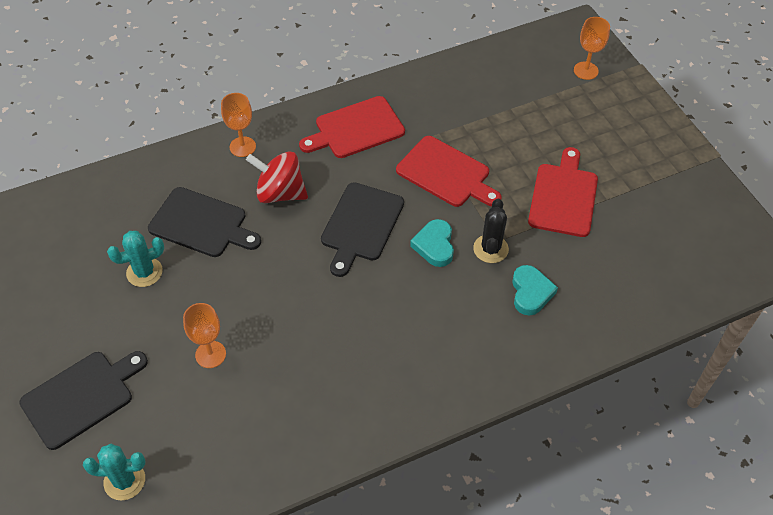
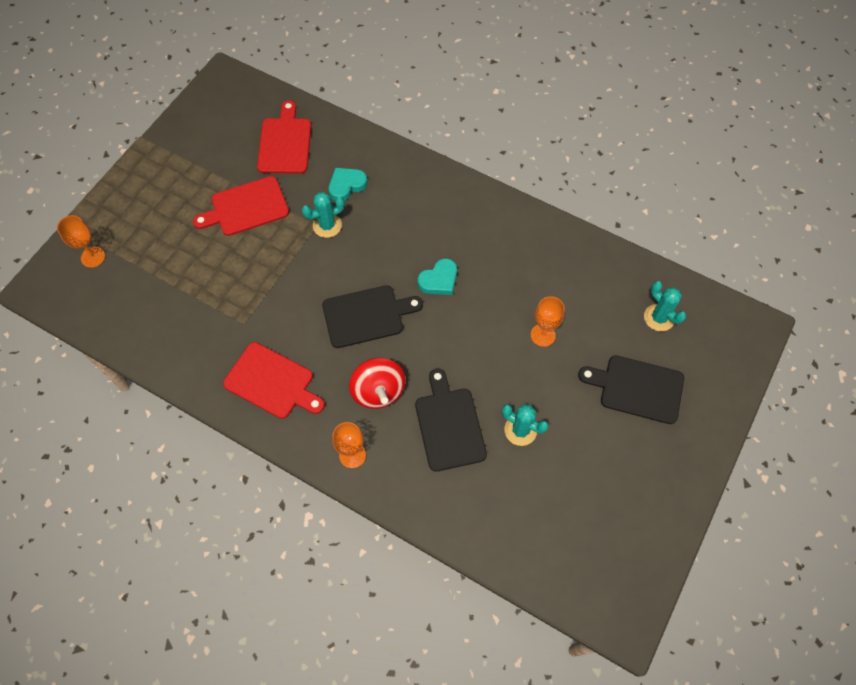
camera: 125 degrees left, 10 degrees up
red cutting board [396,136,501,207] -> red cutting board moved to [257,100,311,174]
turquoise heart [410,219,454,267] -> turquoise heart moved to [418,258,457,295]
black cactus [473,199,509,263] -> turquoise cactus [302,192,345,238]

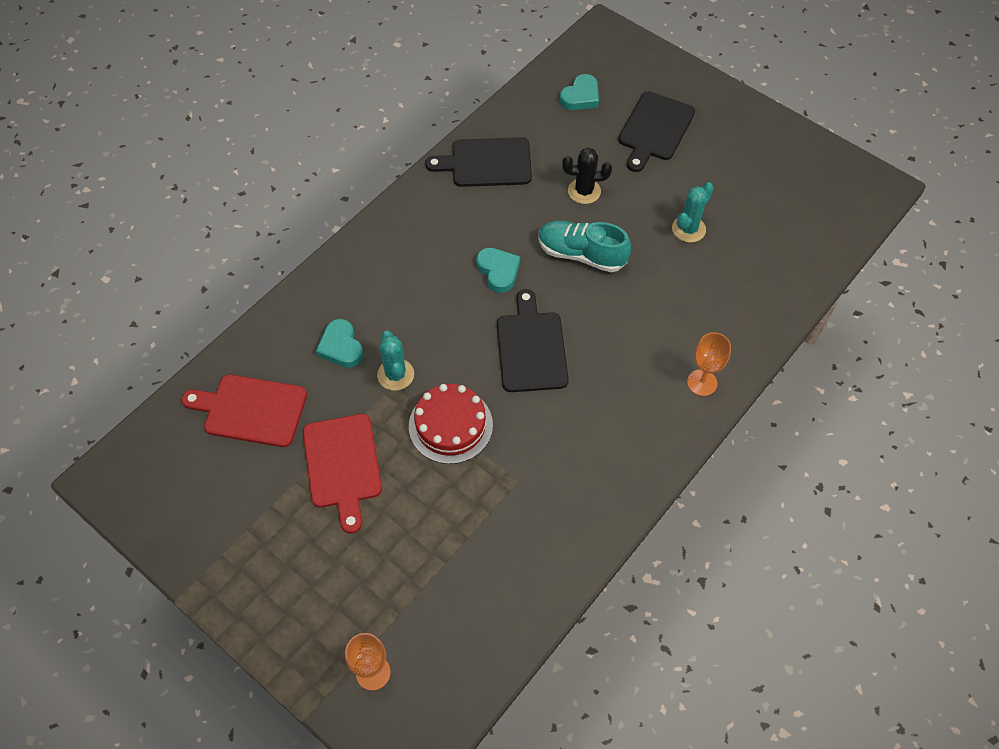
camera: 80 degrees left, 5 degrees down
red cutting board [223,342,325,419] -> none
red spinning top [349,358,406,409] -> none
black cutting board [415,369,487,472] -> black cutting board moved to [425,137,532,187]
orange goblet [531,296,565,347] -> black cactus [562,148,612,204]
turquoise cactus [644,281,686,331] -> turquoise heart [560,74,599,110]
none -> red cake [409,384,493,464]
none -> turquoise shoe [538,221,631,272]

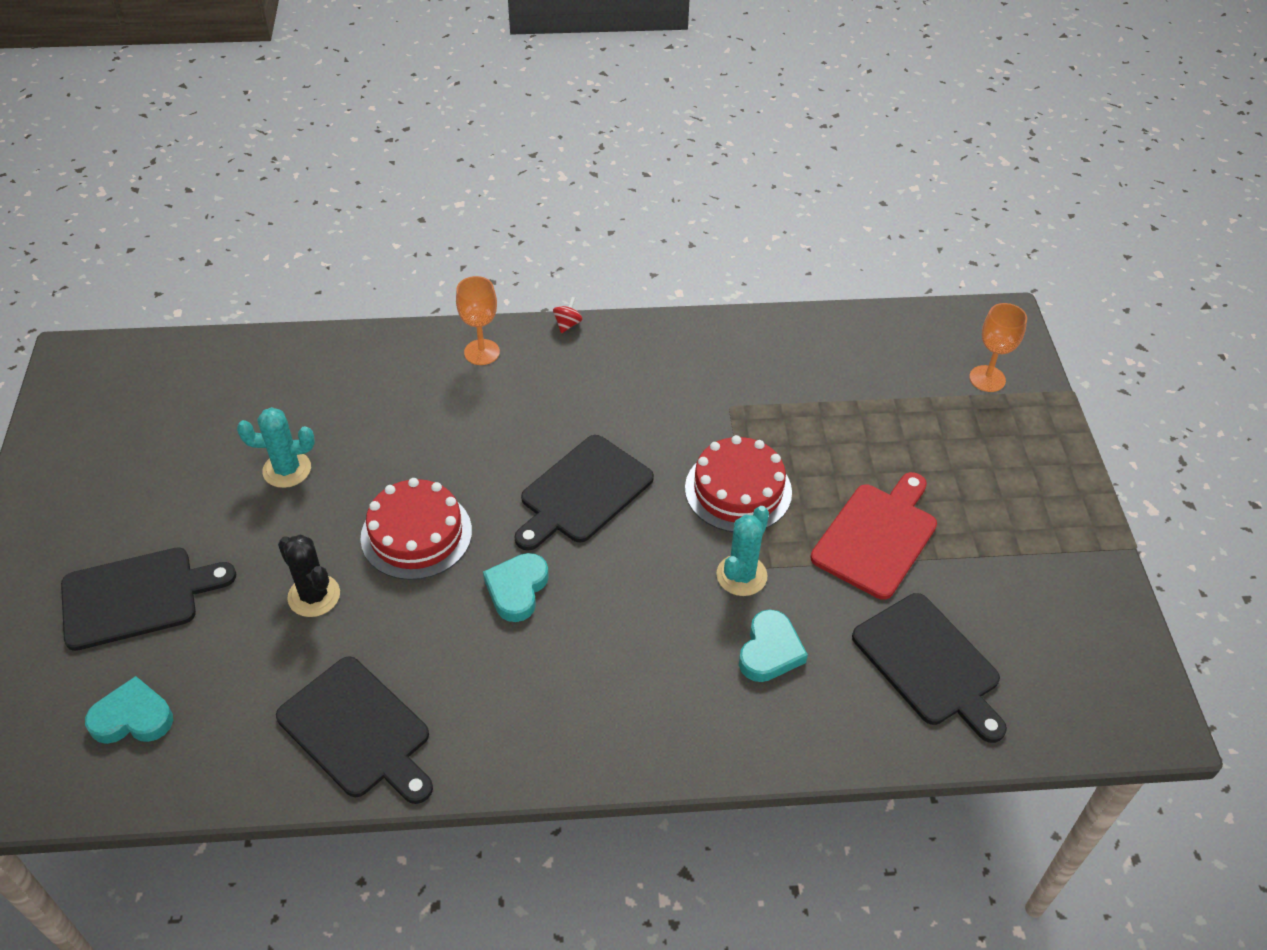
camera: 135 degrees left, 10 degrees down
red cutting board [182,374,307,447] -> black cutting board [852,593,1007,743]
turquoise shoe [538,221,631,272] -> red cake [360,478,472,580]
none -> red spinning top [553,297,583,333]

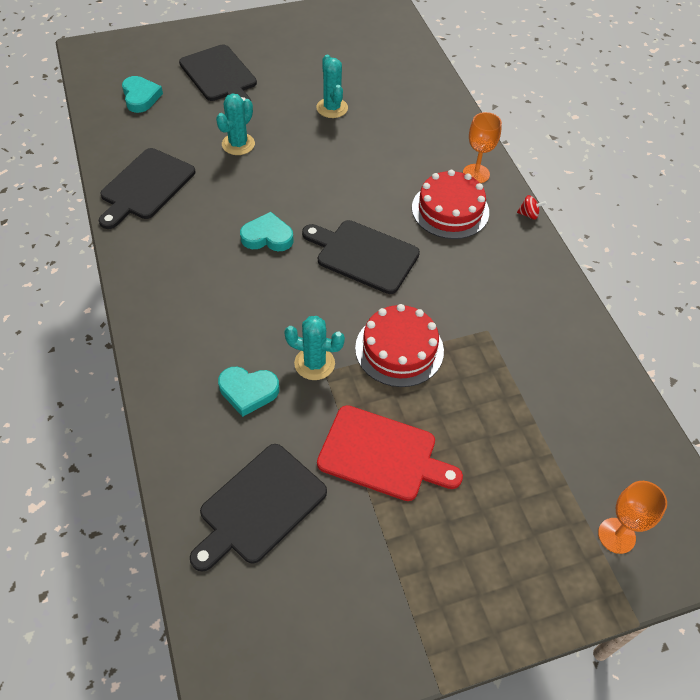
camera: 75 degrees right, 5 degrees up
black cactus [278,535,340,617] -> turquoise cactus [216,93,255,155]
red cake [360,478,472,580] -> red cake moved to [412,170,489,239]

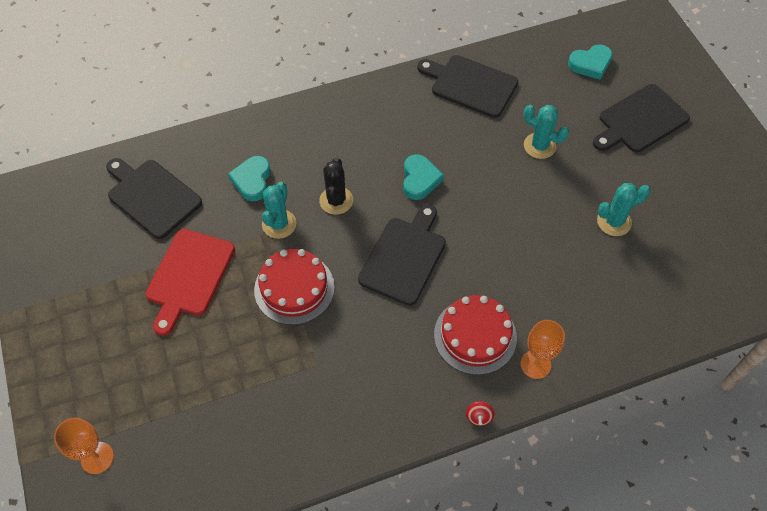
camera: 90 degrees right, 5 degrees up
none -> black cactus [319,158,353,215]

